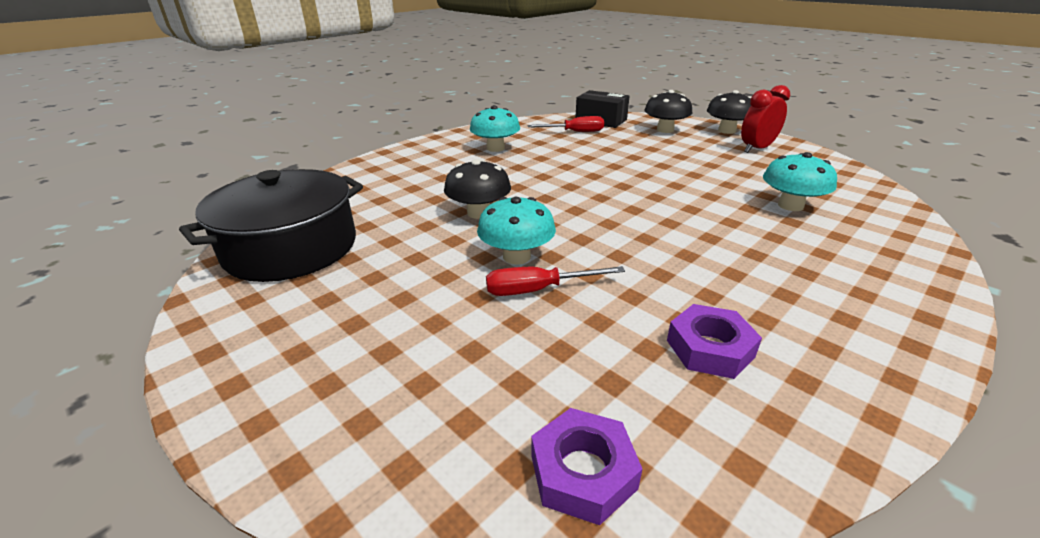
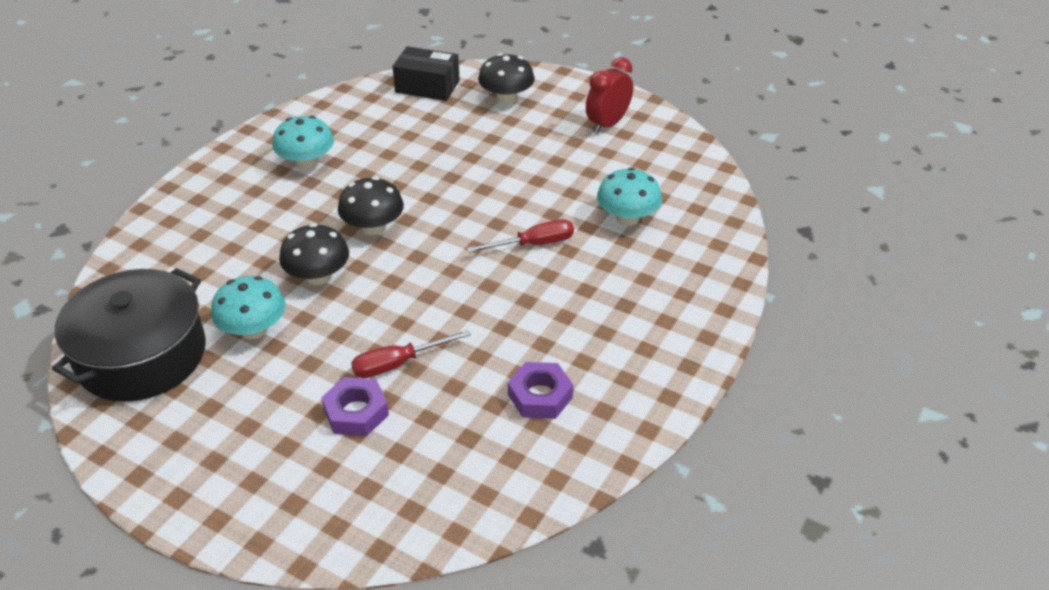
camera: 15 degrees left, 10 degrees up
turquoise mushroom [477,197,556,265] -> turquoise mushroom moved to [211,276,285,339]
red screwdriver [527,116,604,132] -> red screwdriver moved to [467,219,574,253]
purple nut [531,408,642,525] -> purple nut moved to [321,377,389,436]
black mushroom [707,90,751,134] -> black mushroom moved to [338,177,404,235]

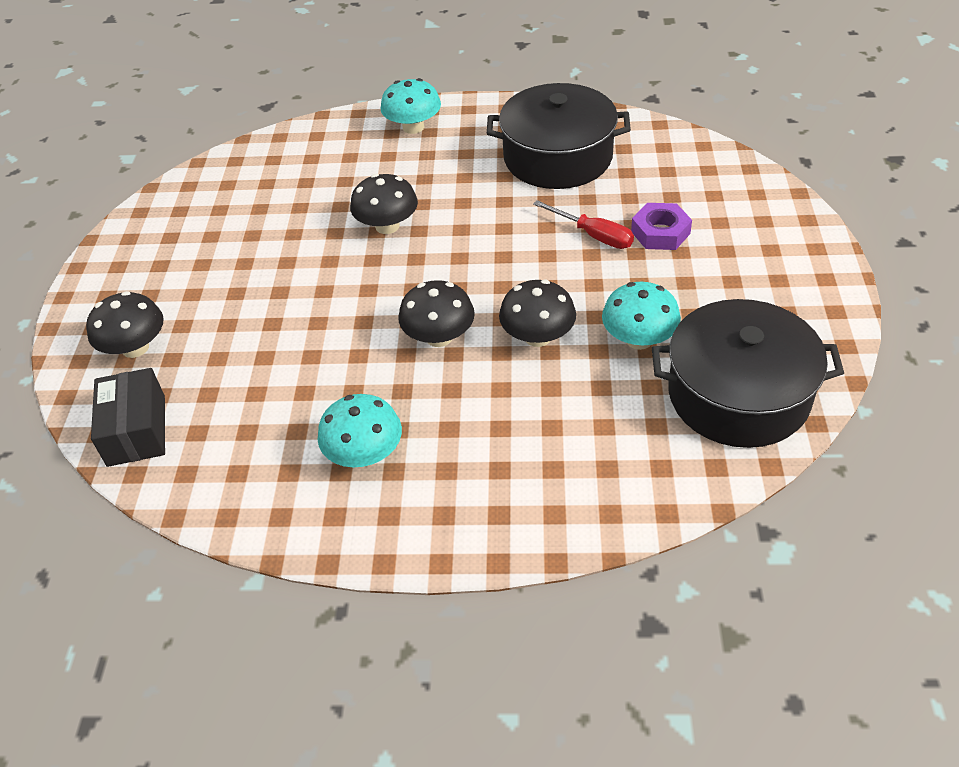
camera: 115 degrees left, 5 degrees up
red screwdriver [467,219,574,253] -> black mushroom [350,174,418,234]
purple nut [508,362,573,419] -> black pot [487,83,631,189]
red clock [586,57,633,133] -> none
turquoise mushroom [597,167,662,226] -> turquoise mushroom moved to [380,78,441,134]

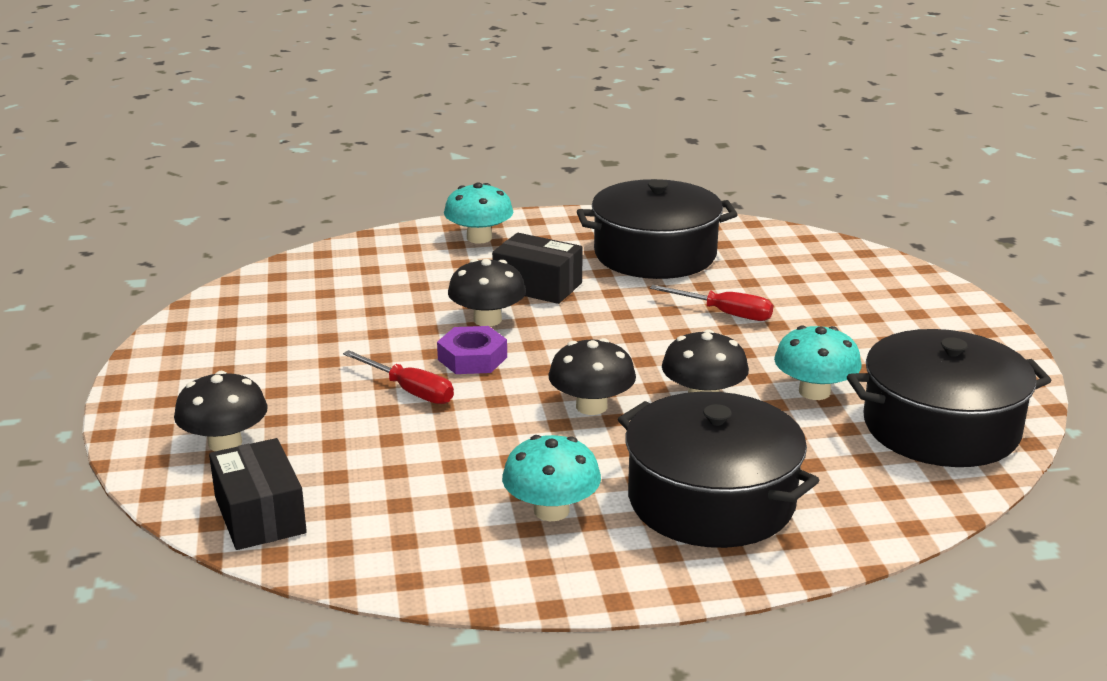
camera: 15 degrees left, 20 degrees down
purple nut [631,203,692,250] -> purple nut moved to [437,326,507,374]
none -> red screwdriver [343,350,454,404]
none -> black box [492,233,583,304]
none -> black pot [618,391,820,548]

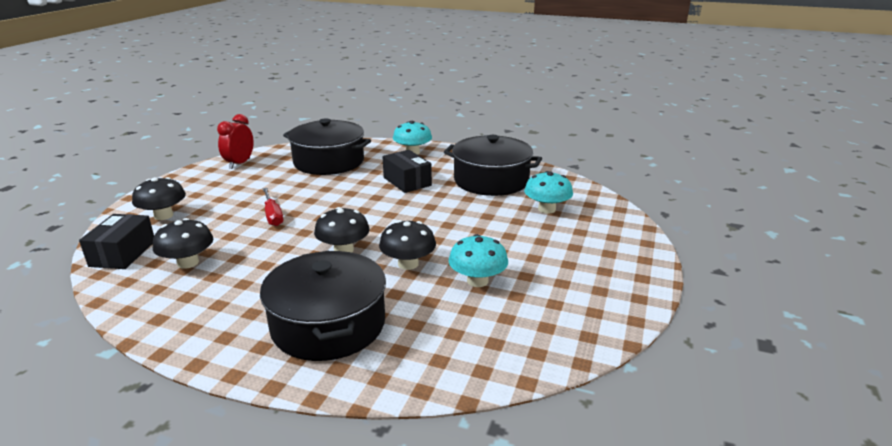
camera: 30 degrees right, 0 degrees up
purple nut [437,326,507,374] -> none
black mushroom [448,259,526,326] -> black mushroom moved to [153,218,213,269]
turquoise mushroom [502,435,601,521] -> turquoise mushroom moved to [524,171,573,214]
red screwdriver [650,285,773,321] -> none
black pot [847,329,1052,467] -> black pot moved to [283,118,371,175]
none -> red clock [217,114,254,169]

